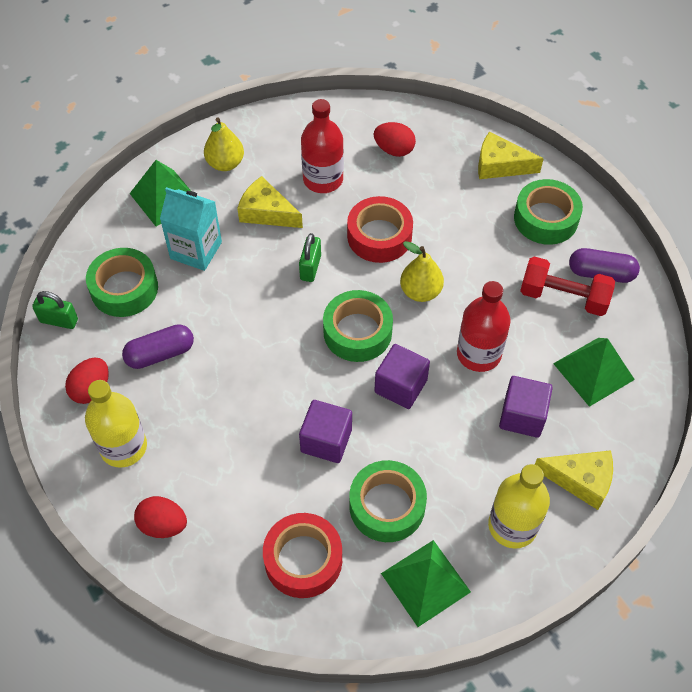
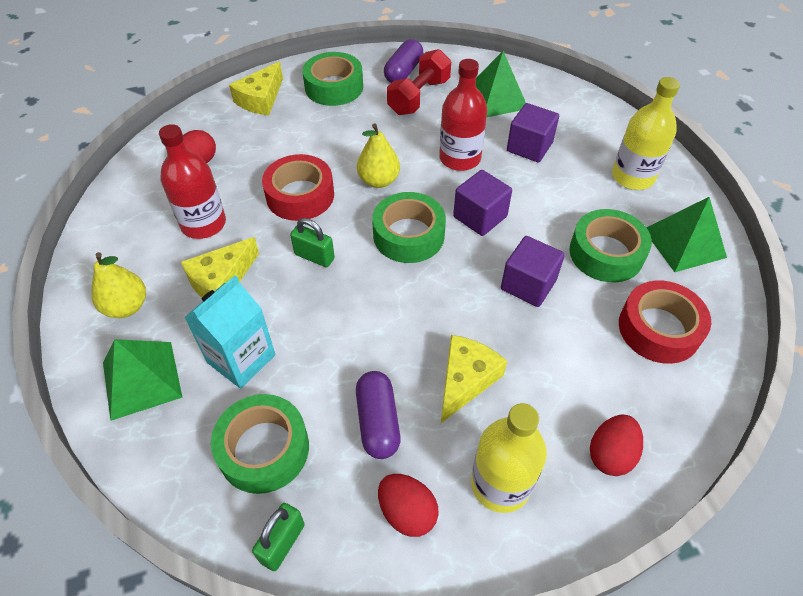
camera: 75 degrees left, 5 degrees down
yellow cheese [535,450,613,510] -> yellow cheese moved to [441,335,507,423]

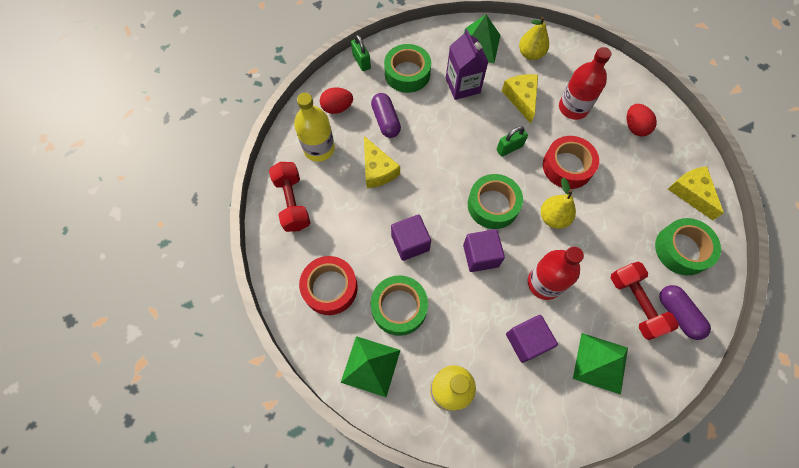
camera: 125 degrees right, 15 degrees up
turquoise carton [184,275,275,389] -> purple carton [446,29,488,100]
purple capsule [356,371,400,459] -> purple capsule turned 45 degrees clockwise [371,93,401,138]
red egg [590,415,643,476] -> red dumbbell [269,162,310,232]

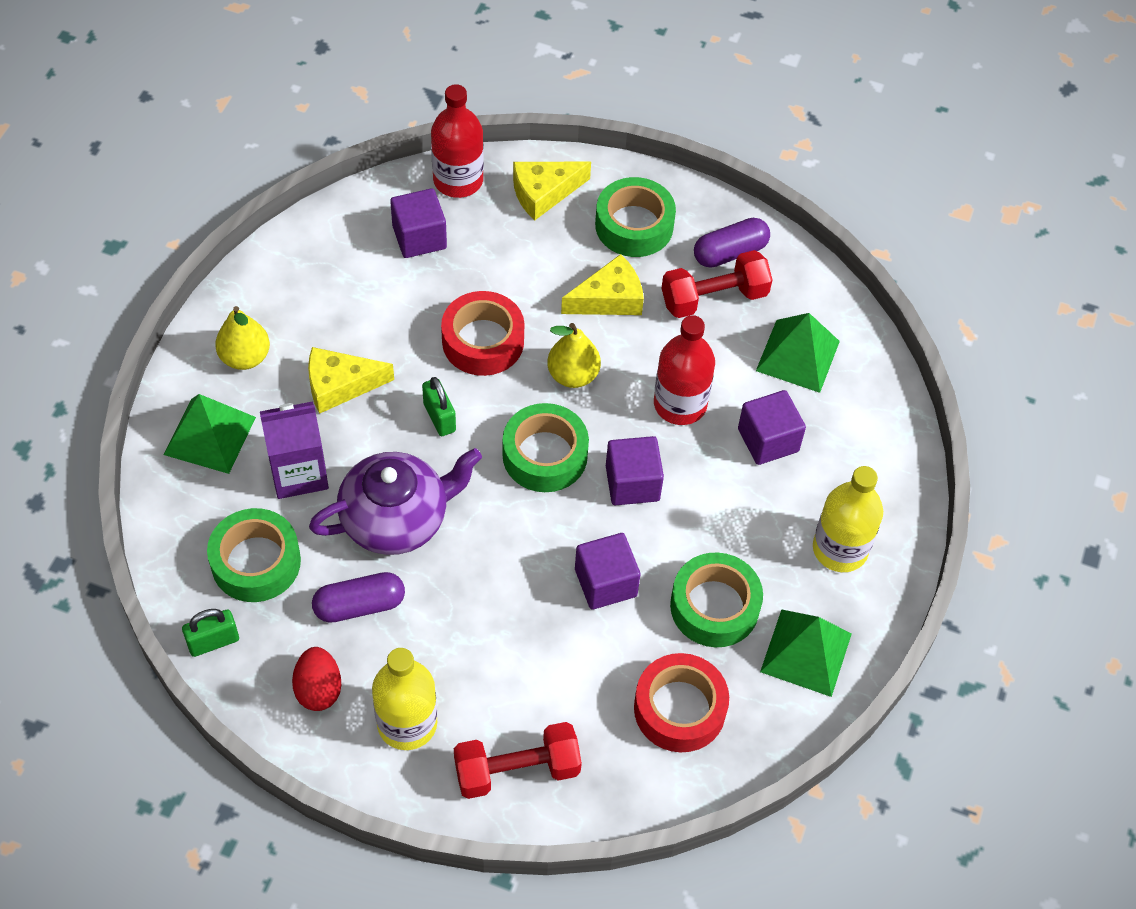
camera: 90 degrees left, 10 degrees down
yellow cheese [364,136,400,188] -> yellow cheese moved to [561,254,644,315]
red bottle [559,47,611,120] -> red bottle moved to [431,84,484,198]
red egg [627,104,657,136] -> purple cube [390,188,447,258]
none -> purple teapot [309,448,482,555]

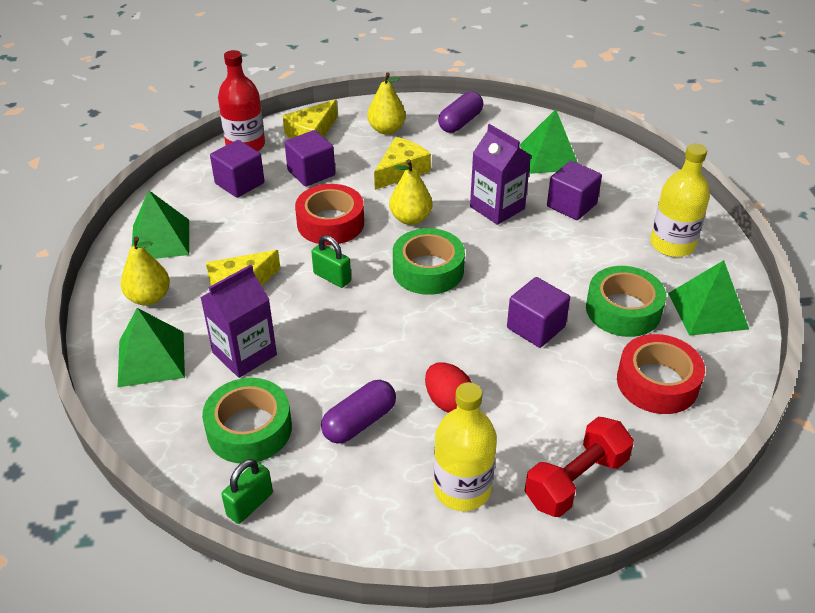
camera: 25 degrees left, 15 degrees down
red egg [292,647,341,711] -> red egg moved to [425,362,472,413]
purple teapot [309,448,482,555] -> none
green tape [595,177,676,257] -> yellow pear [367,73,406,135]
purple cube [606,436,664,505] -> purple cube moved to [285,130,335,187]
red bottle [654,315,715,425] -> purple carton [470,124,531,225]
red dumbbell [662,250,772,318] -> none
none -> green pyramid [132,190,189,259]

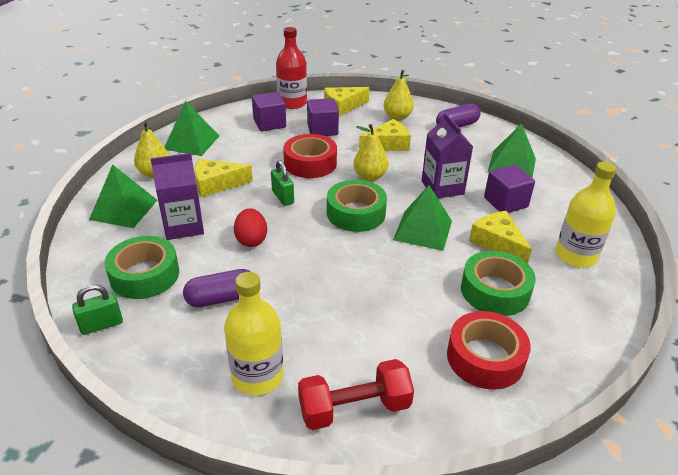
camera: 25 degrees right, 5 degrees down
red egg [425,362,472,413] -> red egg moved to [234,208,267,247]
purple cube [507,277,570,348] -> none
green pyramid [668,260,749,336] -> green pyramid moved to [393,185,452,251]
none -> yellow cheese [469,211,532,264]

